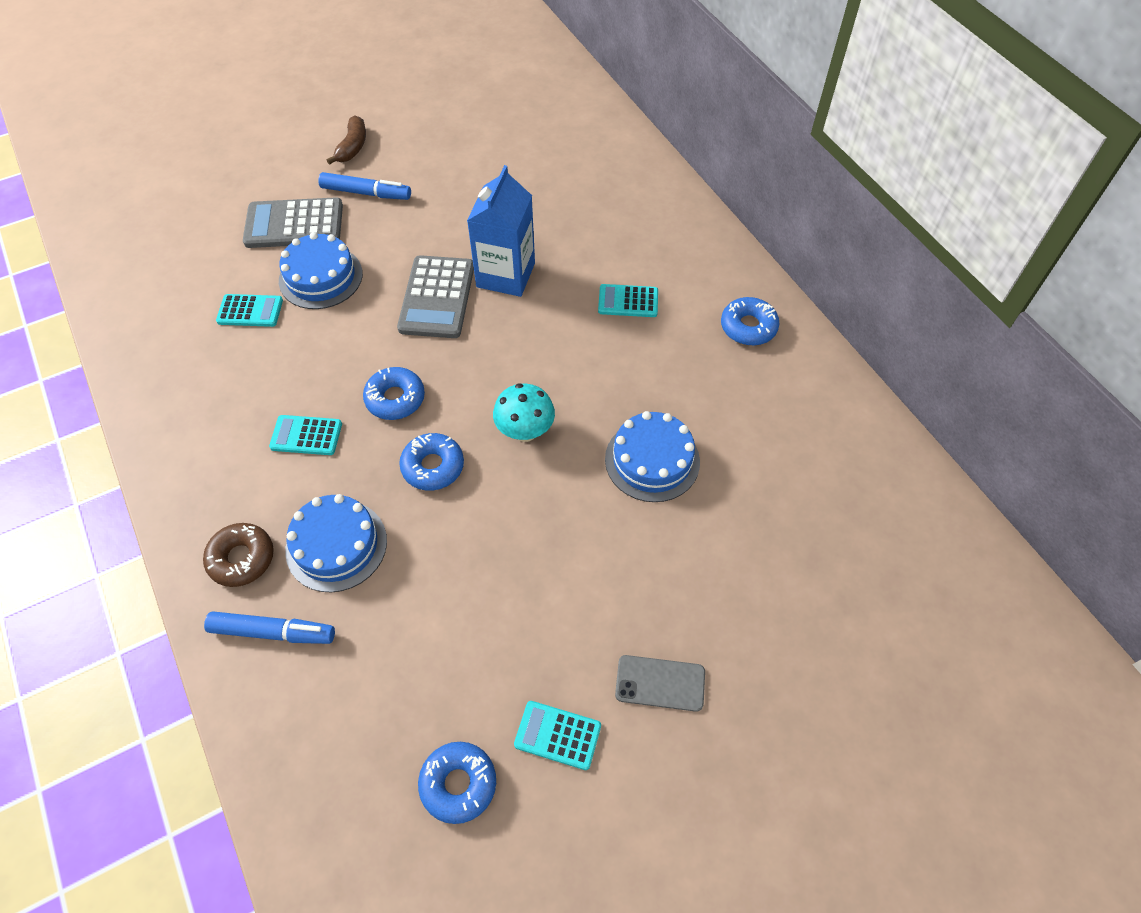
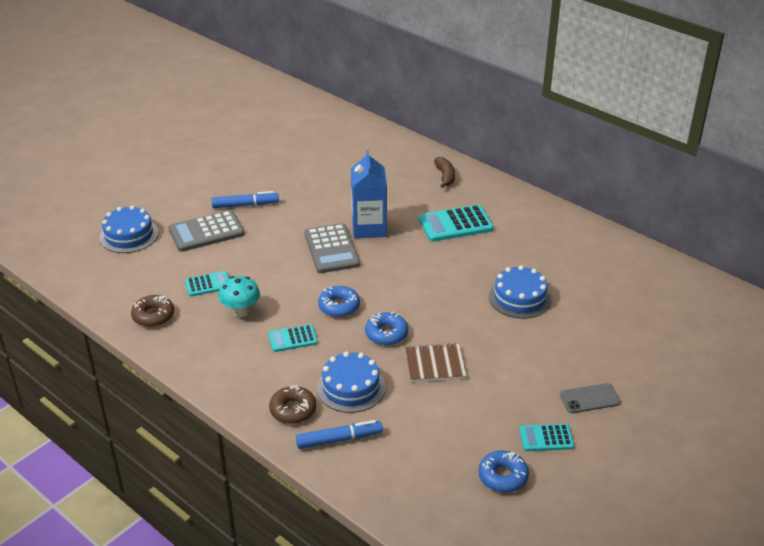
camera: 20 degrees left, 20 degrees down
blue cake [279,232,363,309] -> blue cake moved to [100,205,158,253]
brown banana [326,115,366,165] -> brown banana moved to [434,157,455,188]
turquoise mushroom [493,383,555,442] -> turquoise mushroom moved to [219,276,260,317]
turquoise calculator [598,284,658,317] -> turquoise calculator [419,205,494,242], size x1.69
blue donut [721,297,780,345] -> none
none -> brown donut [131,295,174,327]
none -> brown notebook [405,343,466,382]

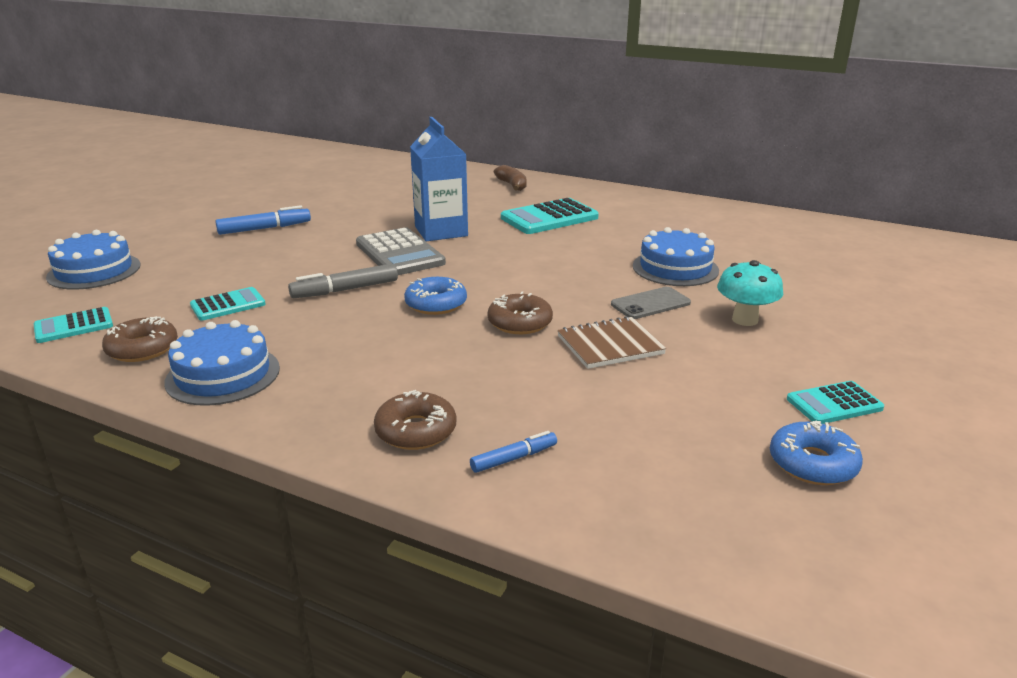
camera: 15 degrees left, 10 degrees down
grey calculator [169,210,244,252] -> none
turquoise mushroom [219,276,260,317] -> turquoise mushroom moved to [717,260,783,326]
turquoise calculator [268,324,318,352] -> turquoise calculator moved to [34,307,113,343]
blue marker [296,420,383,449] -> blue marker [470,431,557,473], size x0.61
blue cake [317,351,386,413] -> blue cake moved to [164,320,280,406]
blue donut [365,312,408,345] -> brown donut [488,291,553,334]
grey phone [560,383,621,413] -> grey phone moved to [611,287,691,319]
none -> grey marker [288,264,398,298]

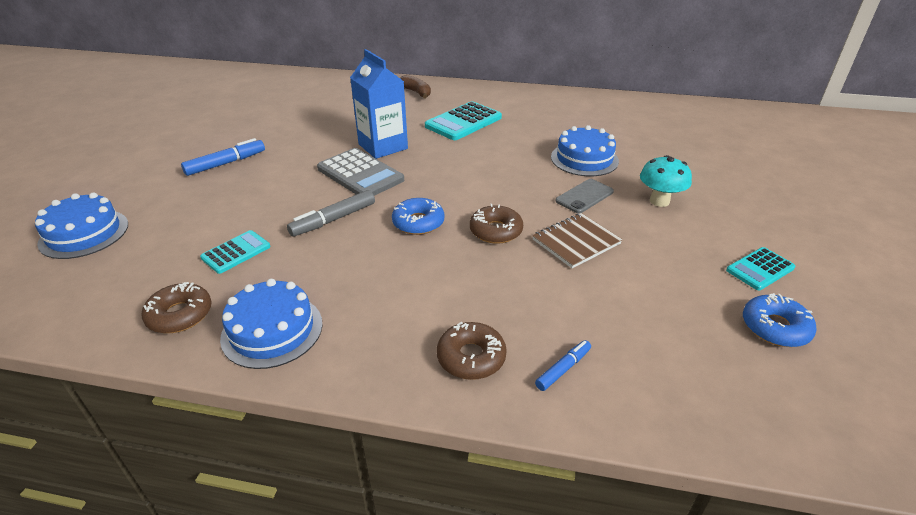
camera: 15 degrees left, 10 degrees up
turquoise calculator [34,307,113,343] -> none

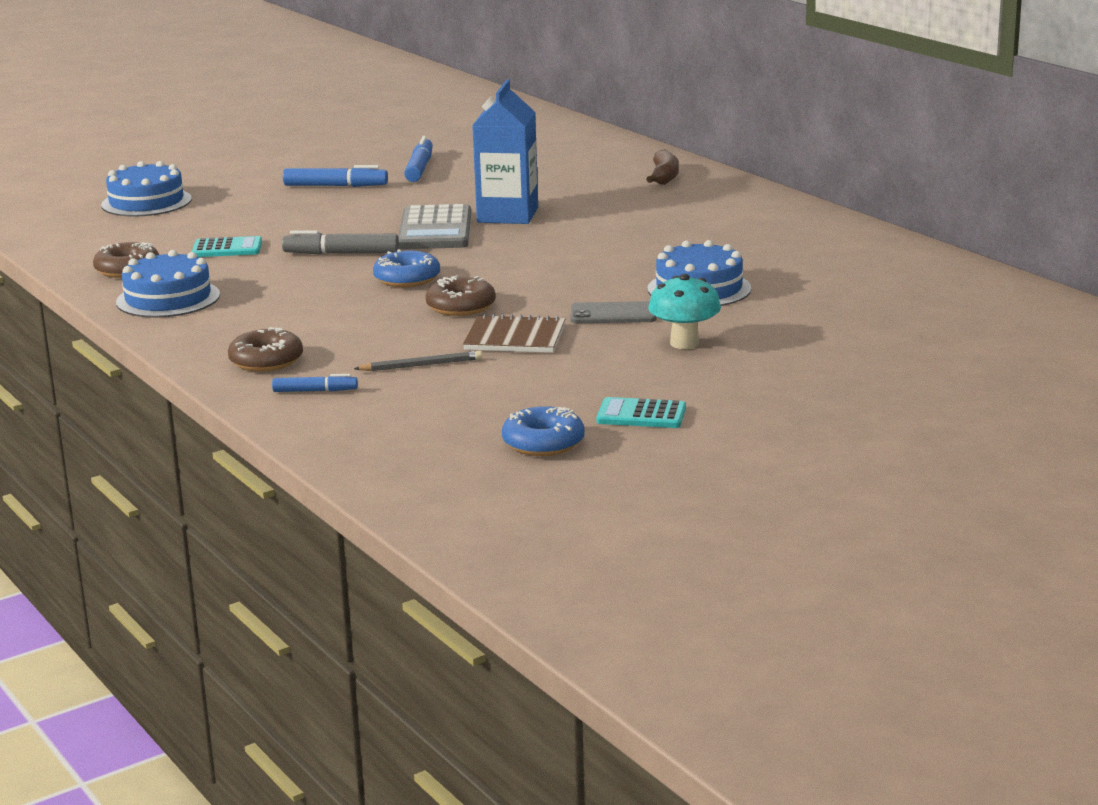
camera: 45 degrees right, 15 degrees down
turquoise calculator [425,101,502,140] -> none
none -> grey pencil [354,351,482,371]
none -> blue marker [404,136,433,182]

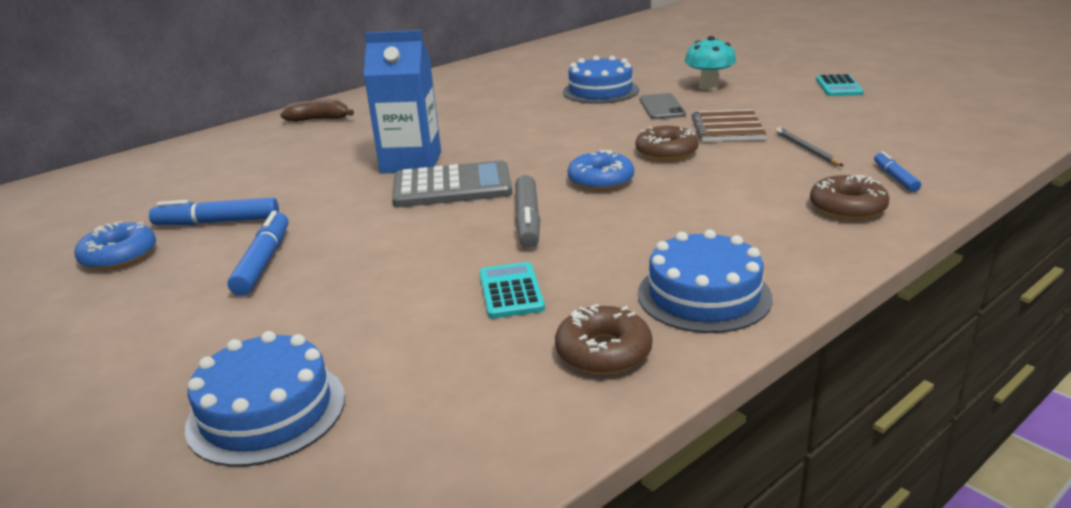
camera: 95 degrees left, 5 degrees up
blue donut [502,406,585,456] -> blue donut moved to [74,221,156,270]

